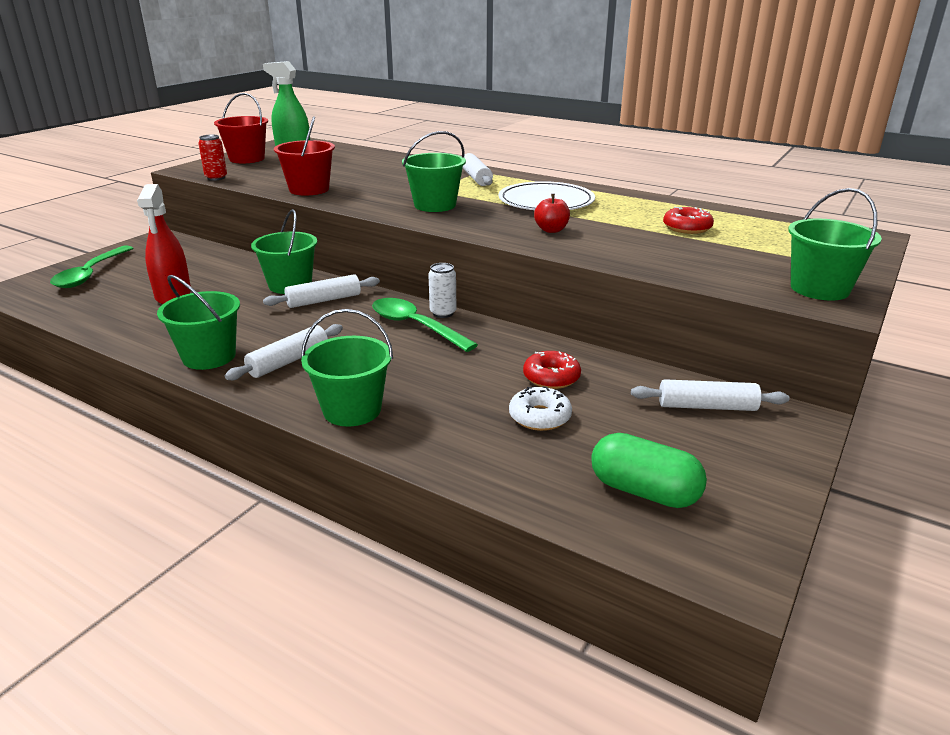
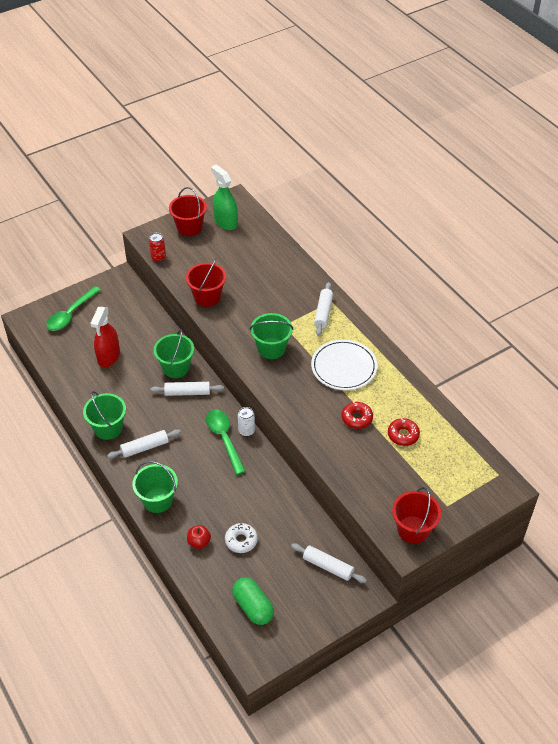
camera: 25 degrees right, 20 degrees up
red donut [523,351,581,389] -> red donut moved to [342,402,373,429]
red apple [534,194,570,233] -> red apple moved to [187,525,211,549]
green bucket [788,188,882,301] -> red bucket [392,487,441,544]

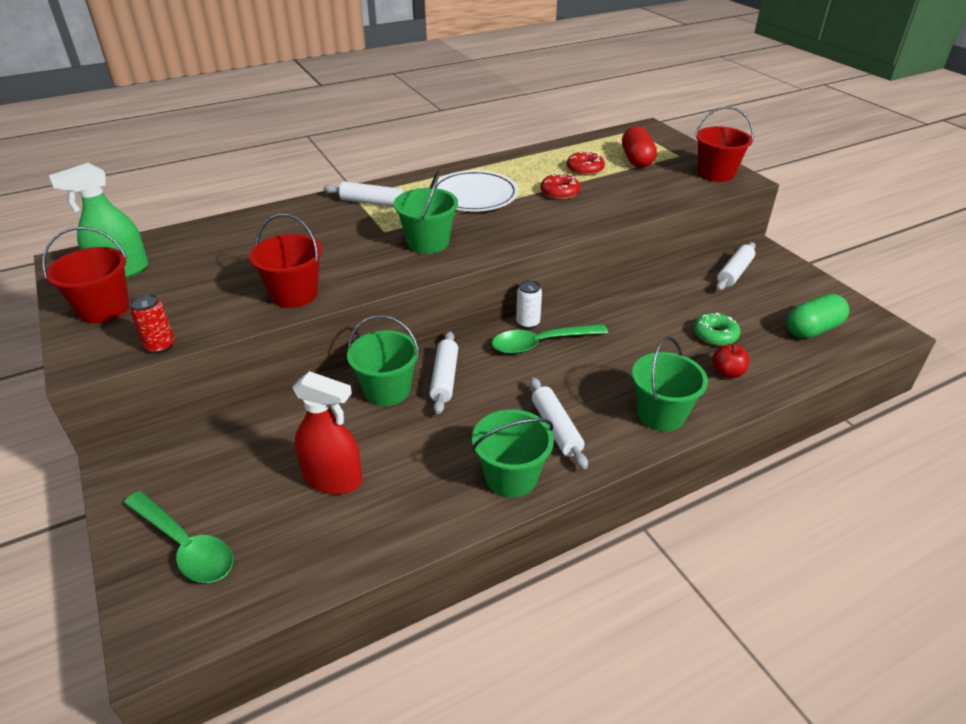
camera: 85 degrees left, 10 degrees down
white donut [225,523,258,553] -> green donut [693,313,740,346]
none -> red capsule [622,126,657,168]

